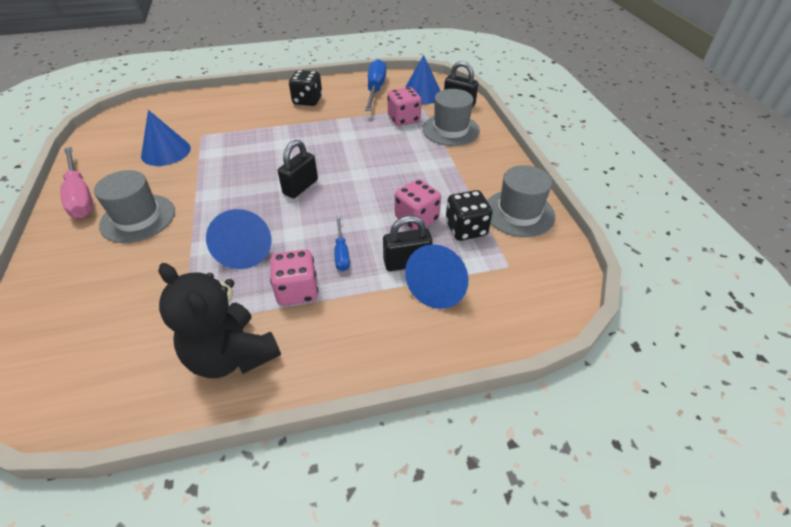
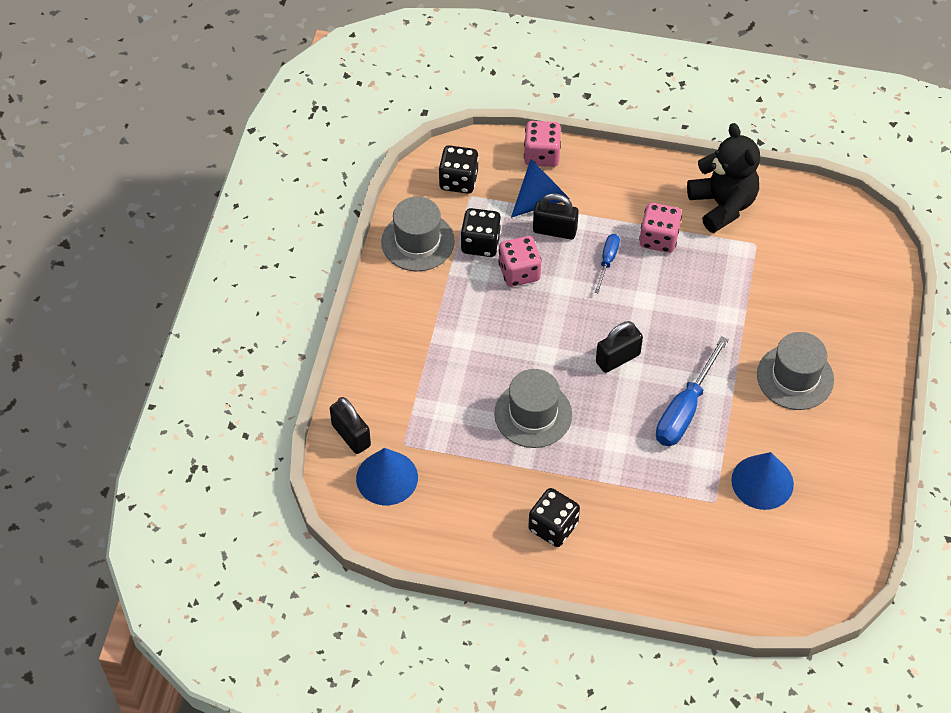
camera: 155 degrees left, 10 degrees up
pink screwdriver [60,147,93,218] -> none
blue cone [206,209,271,269] -> none
blue screwdriver [365,59,386,111] -> blue screwdriver moved to [656,336,729,446]
pink dice [387,87,421,126] -> pink dice moved to [524,121,561,167]
grey hat [422,89,480,146] -> grey hat moved to [494,369,572,448]
none -> black dice [438,145,479,194]

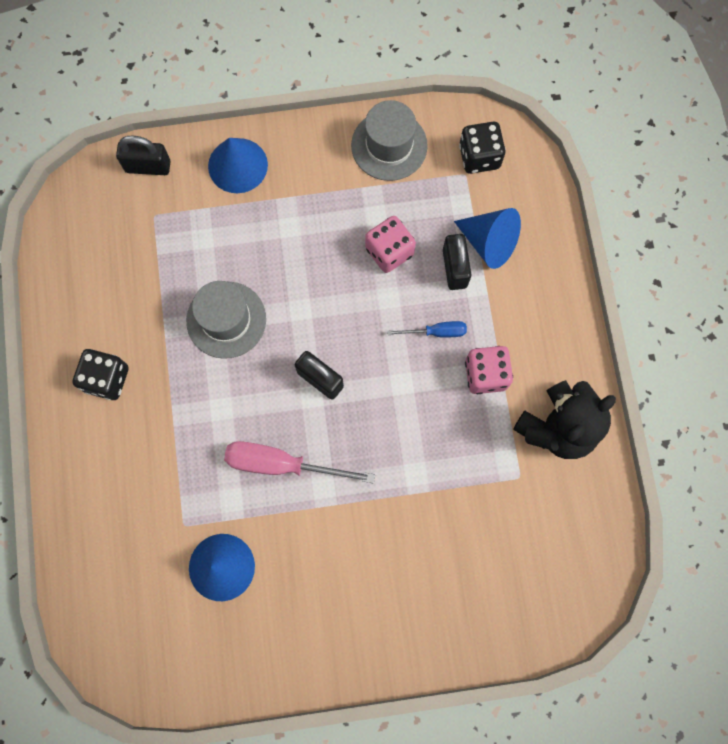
camera: 70 degrees right, 20 degrees up
black padlock [330,397,371,454] -> black padlock turned 60 degrees clockwise [116,136,171,175]
blue cone [356,448,418,505] -> blue cone moved to [208,138,268,193]
black dice [460,208,501,257] -> none
pink dice [524,121,561,167] -> none
blue screwdriver [656,336,729,446] -> pink screwdriver [224,441,375,484]
grey hat [757,332,834,410] -> none

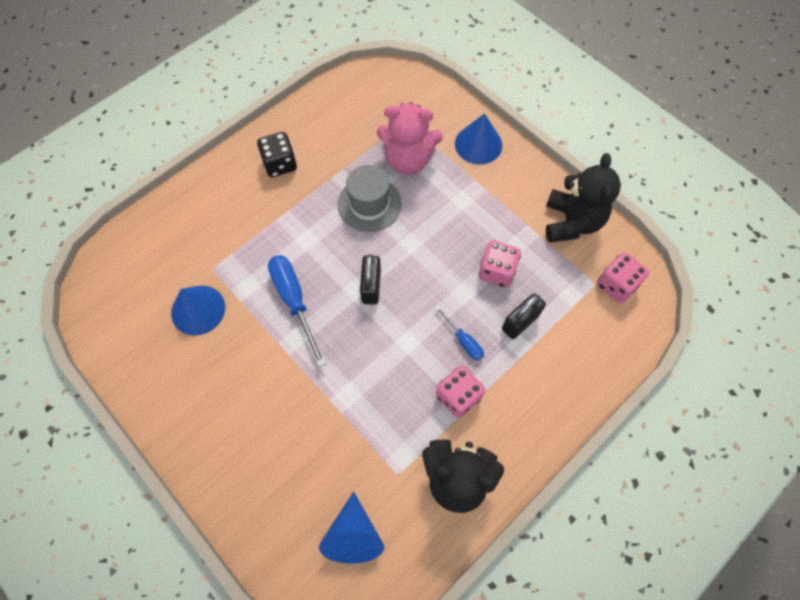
camera: 55 degrees right, 10 degrees down
black padlock [116,136,171,175] -> none
pink screwdriver [224,441,375,484] -> blue screwdriver [268,255,326,367]
grey hat [351,100,428,181] -> black teddy bear [546,153,621,243]
blue cone [454,208,521,269] -> blue cone moved to [319,491,384,564]
black dice [459,121,506,174] -> pink dice [597,252,649,303]
none -> pink teddy bear [377,102,443,175]

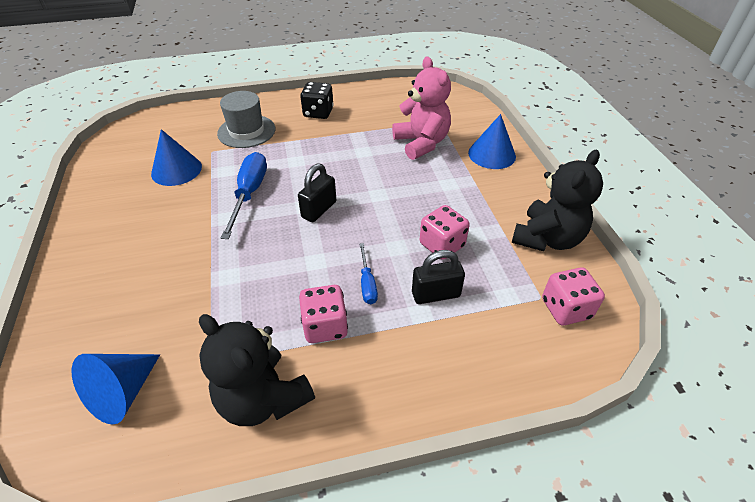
camera: 30 degrees right, 20 degrees down
grey hat [337,165,402,232] -> grey hat moved to [217,91,275,148]
pink teddy bear [377,102,443,175] -> pink teddy bear turned 150 degrees counterclockwise [392,57,451,160]

